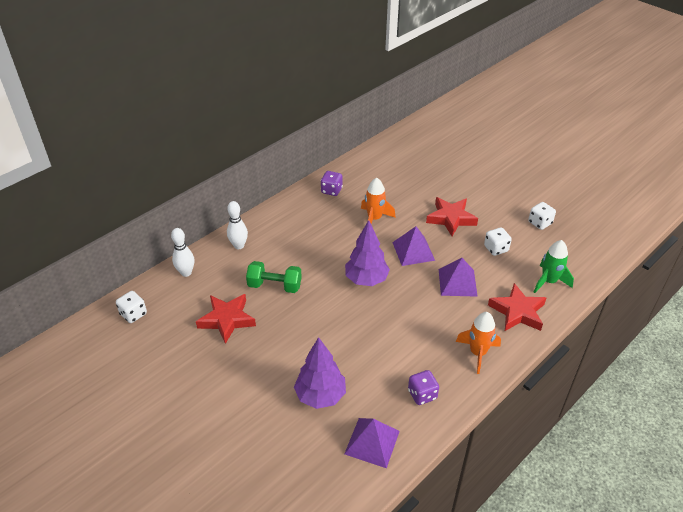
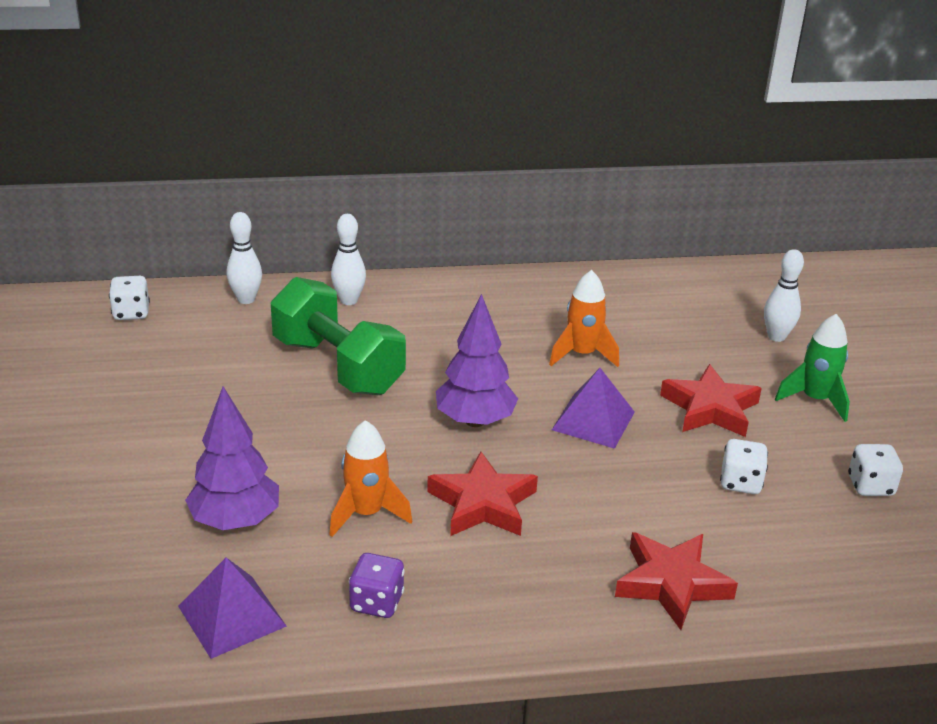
camera: 35 degrees right, 10 degrees down
red star [196,294,256,344] -> red star moved to [427,451,538,536]
green dumbbell [246,261,302,293] -> green dumbbell [271,277,406,395], size x1.61
purple dice [321,171,343,196] -> none
purple pyramid [439,258,478,297] -> none
orange rocket [456,312,501,374] -> orange rocket moved to [329,420,412,537]
green rocket [534,240,574,293] -> green rocket moved to [775,314,850,422]
none -> white bowling pin [764,249,804,342]

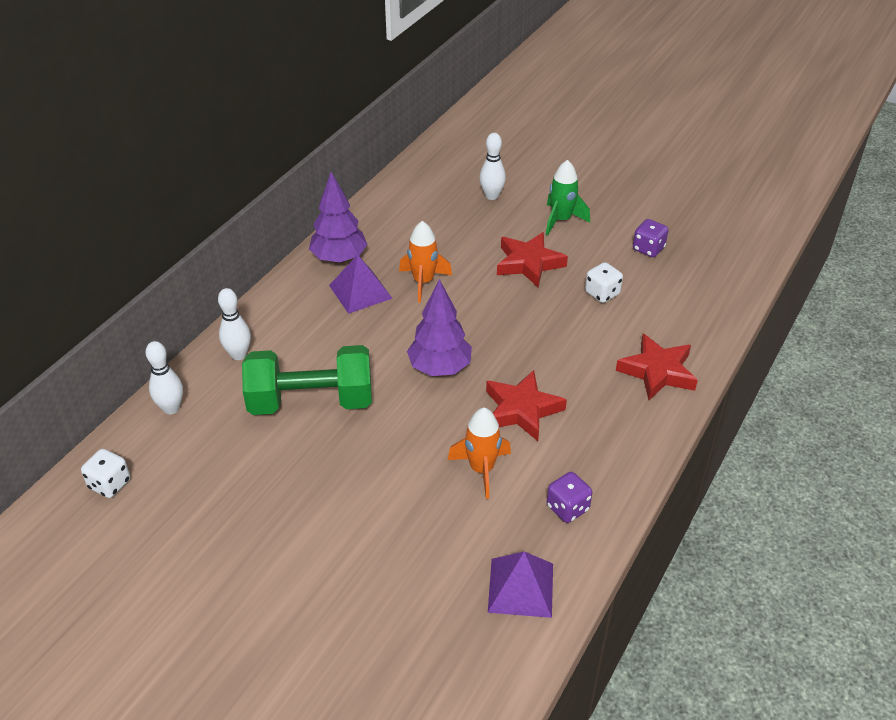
camera: 50 degrees left, 10 degrees up
purple tree [185,386,279,530] -> purple tree moved to [309,172,368,263]
purple pyramid [552,368,635,449] -> purple pyramid moved to [329,255,393,314]
white dice [848,444,903,496] -> purple dice [633,219,669,257]

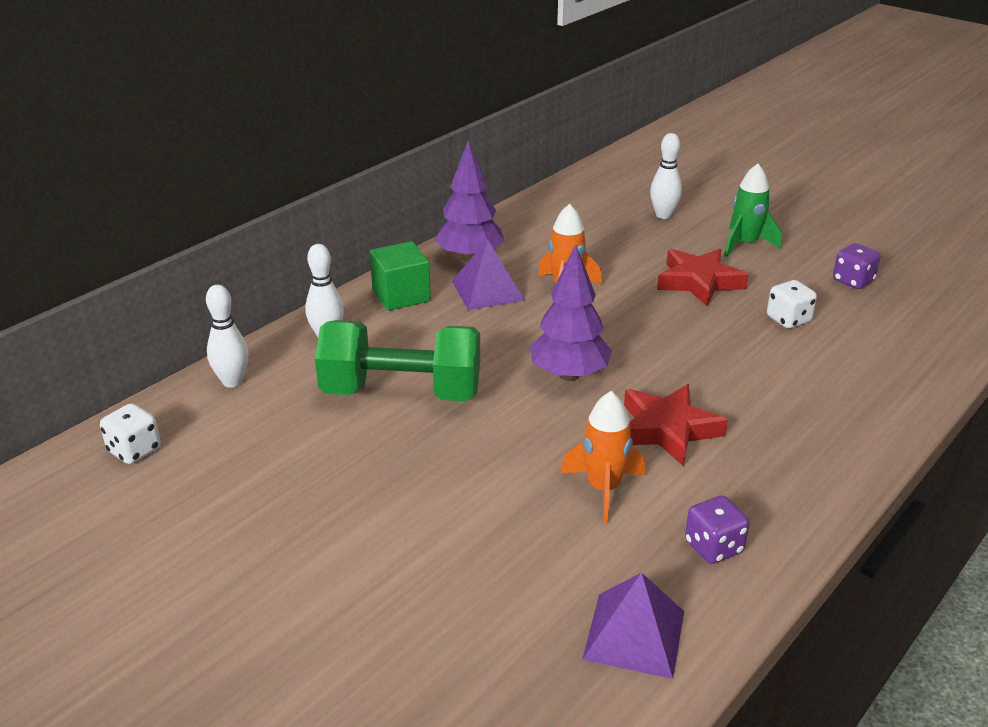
camera: 10 degrees right, 10 degrees down
red star [616,334,698,400] -> none
none -> green cube [370,241,431,311]

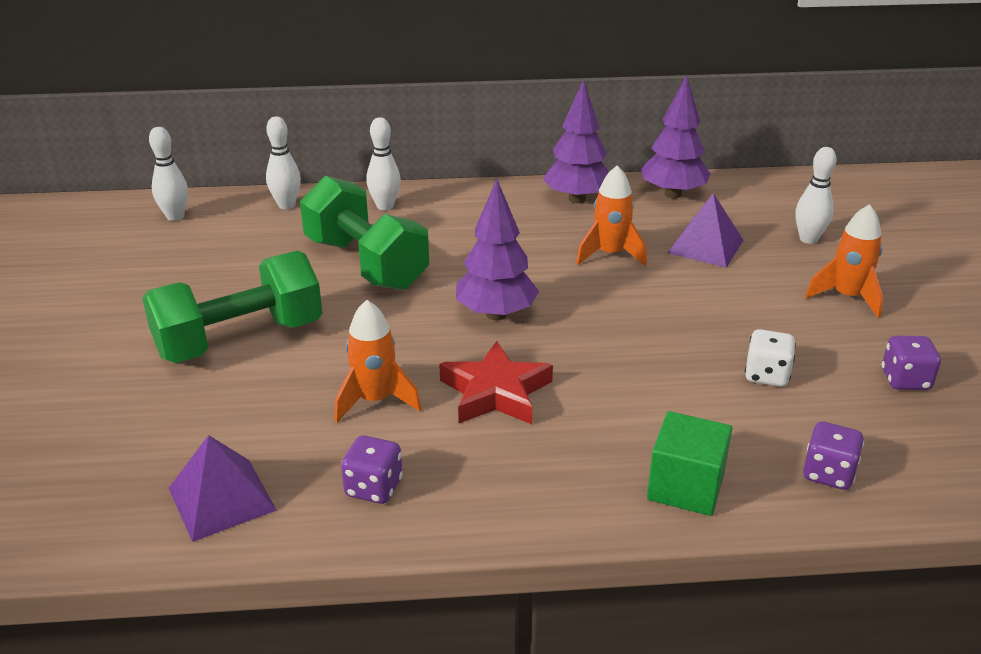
camera: 45 degrees right, 0 degrees up
white dice [100,403,161,464] -> white bowling pin [149,127,188,221]
green cube [370,241,431,311] -> green cube moved to [647,411,732,516]
purple pyramid [452,239,525,310] -> purple pyramid moved to [668,193,743,268]
red star [657,249,748,307] -> none
green rocket [724,164,782,257] -> orange rocket [805,204,883,318]
none -> green dumbbell [142,251,322,363]
none -> purple tree [641,75,710,198]
none -> purple dice [803,421,864,490]

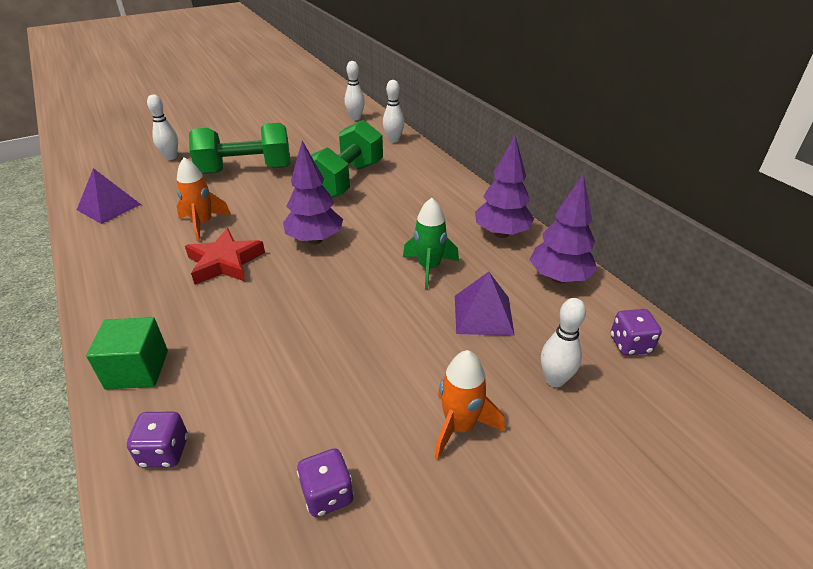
camera: 65 degrees right, 5 degrees up
green dumbbell [142,251,322,363] -> green dumbbell turned 45 degrees counterclockwise [189,123,291,174]
purple dice [341,436,403,504] -> purple dice moved to [611,309,662,356]
white bowling pin [366,117,401,210] -> white bowling pin moved to [147,95,178,160]
orange rocket [576,165,647,266] -> green rocket [403,198,459,289]
white dice [745,329,796,387] -> none

